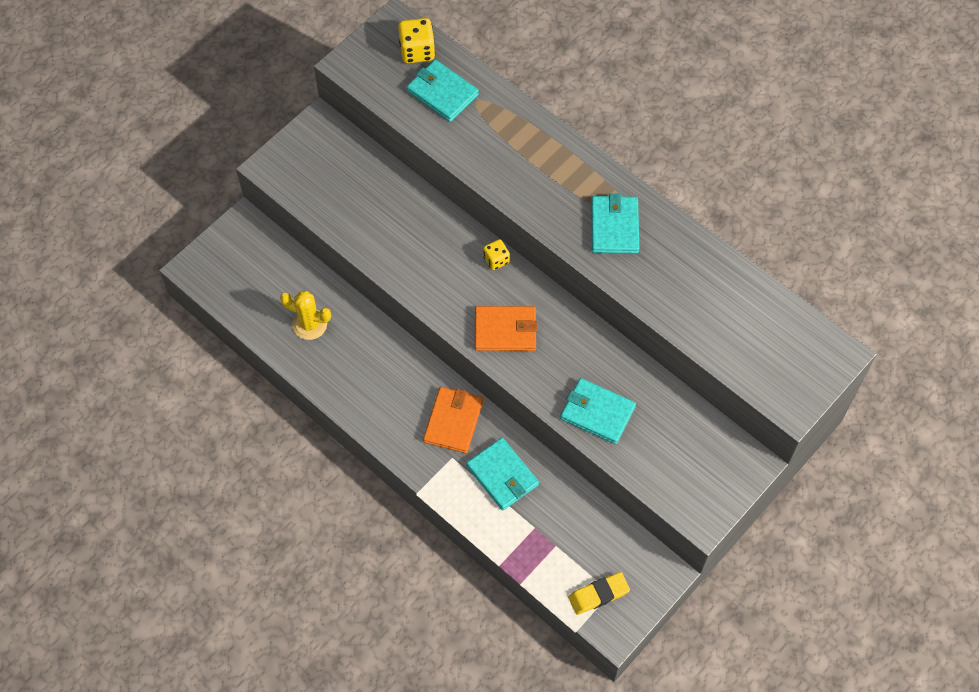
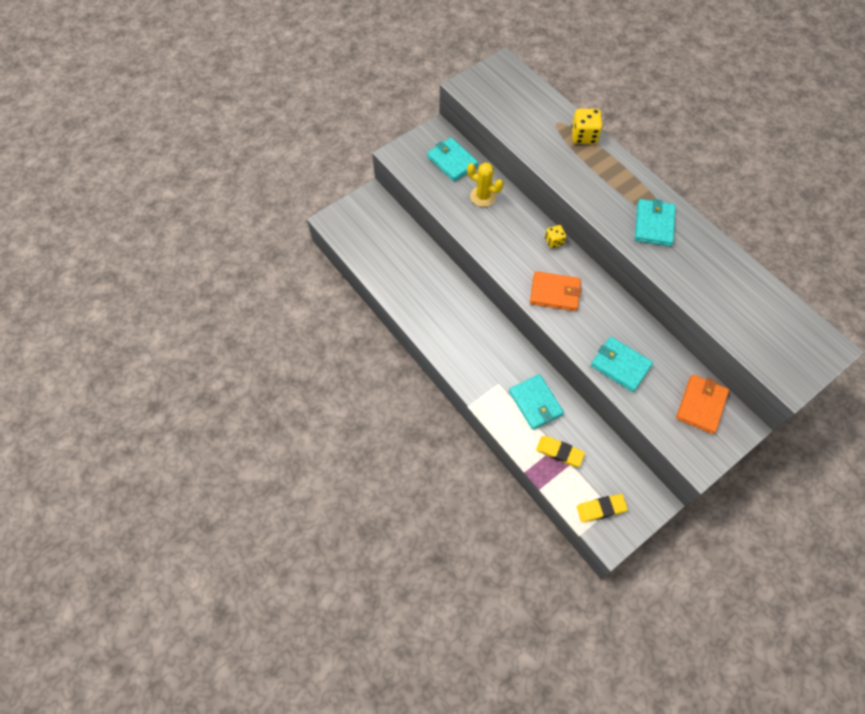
camera: 10 degrees right, 0 degrees up
yellow cactus [280,291,331,340] -> yellow cactus moved to [467,163,504,207]
yellow dice [398,18,435,63] -> yellow dice moved to [571,109,603,144]
turquoise wallet [407,59,479,122] -> turquoise wallet moved to [427,138,478,182]
orange wallet [423,387,483,453] -> orange wallet moved to [676,375,729,434]
none -> yellow eraser [536,436,585,467]

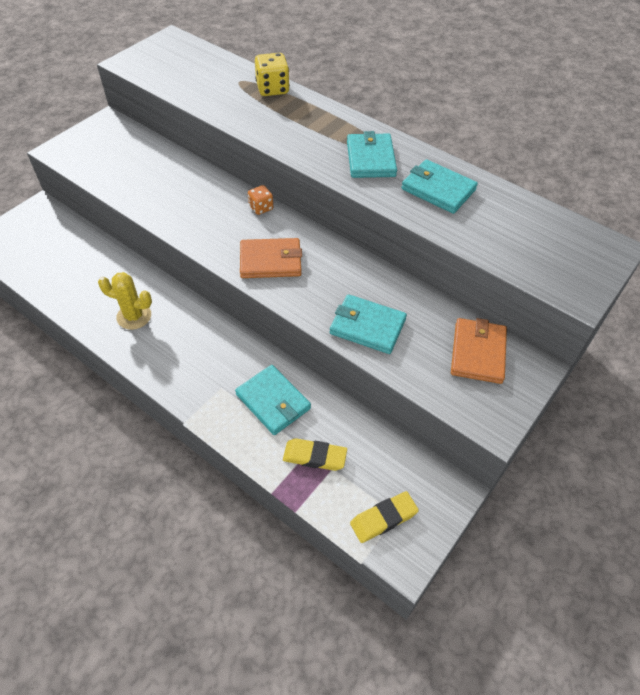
camera: 15 degrees left, 10 degrees down
turquoise wallet [427,138,478,182] -> turquoise wallet moved to [401,159,478,214]
yellow cactus [467,163,504,207] -> yellow cactus moved to [98,272,152,330]
yellow dice [545,225,566,248] -> orange dice [248,185,273,215]

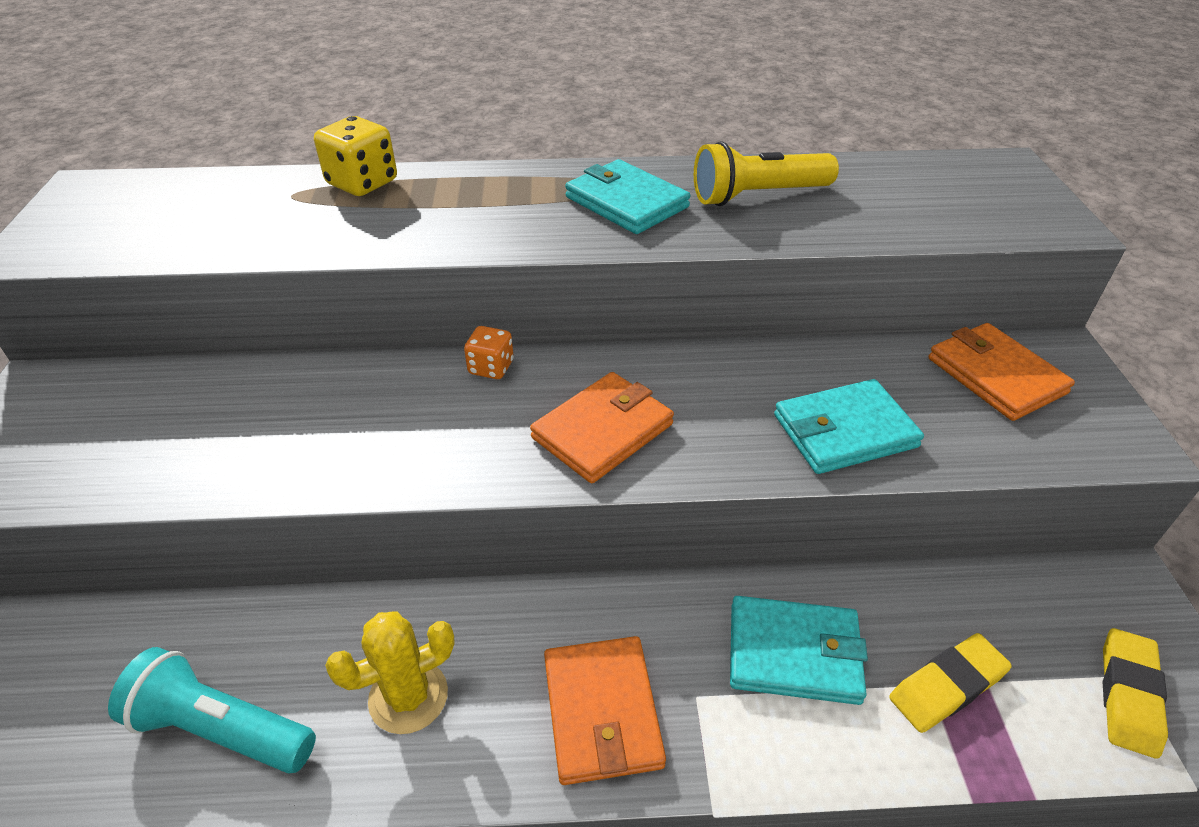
camera: 40 degrees left, 10 degrees down
turquoise wallet [401,159,478,214] -> yellow flashlight [694,141,839,206]
none -> turquoise flashlight [108,647,316,773]
none -> orange wallet [544,636,666,785]

